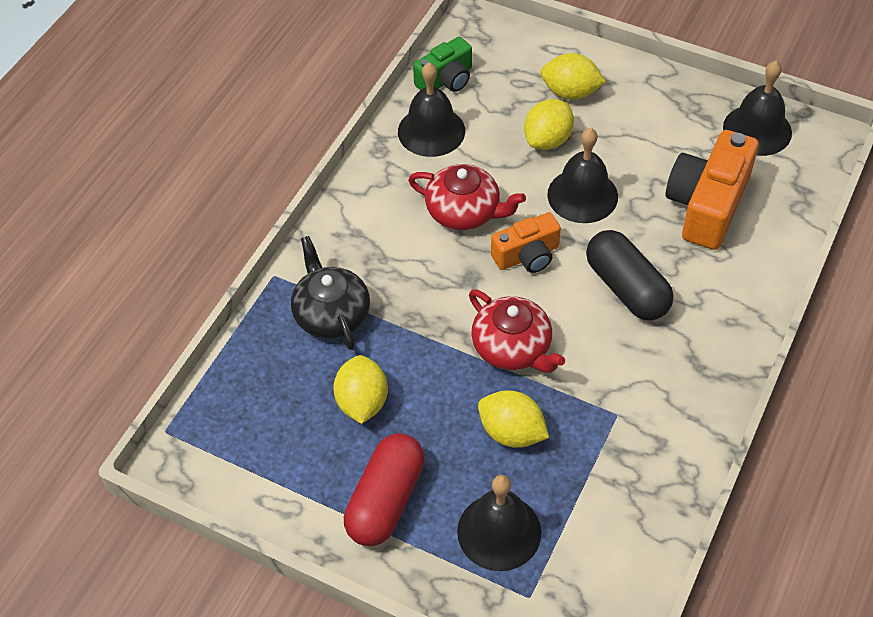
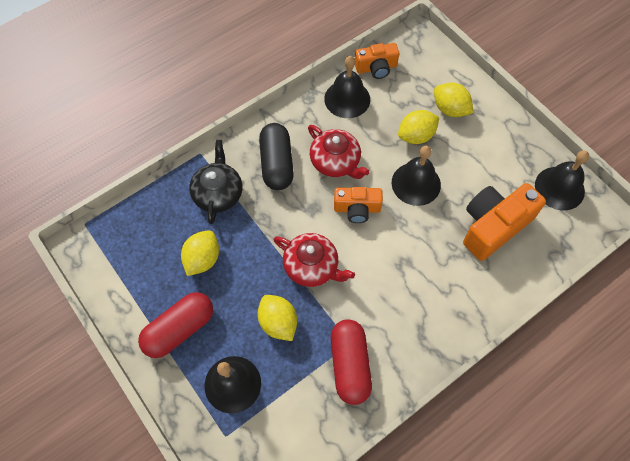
camera: 25 degrees right, 10 degrees up
green camera [413,37,472,92] -> orange camera [355,43,399,79]
red teapot [469,289,565,373] -> red teapot turned 45 degrees counterclockwise [273,233,355,287]
black capsule [586,230,673,320] -> black capsule moved to [259,123,294,190]
none -> red capsule [331,319,372,405]

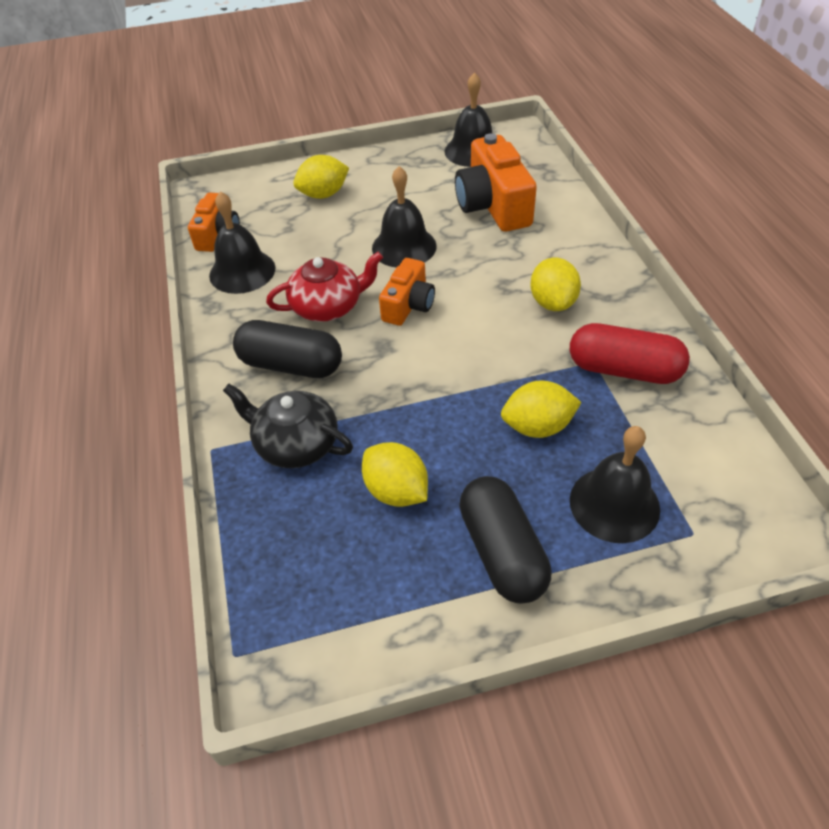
camera: 65 degrees left, 15 degrees down
red capsule [138,292,213,358] -> black capsule [459,476,551,604]
red teapot [273,233,355,287] -> none
yellow lemon [398,110,440,144] -> yellow lemon moved to [530,257,581,311]

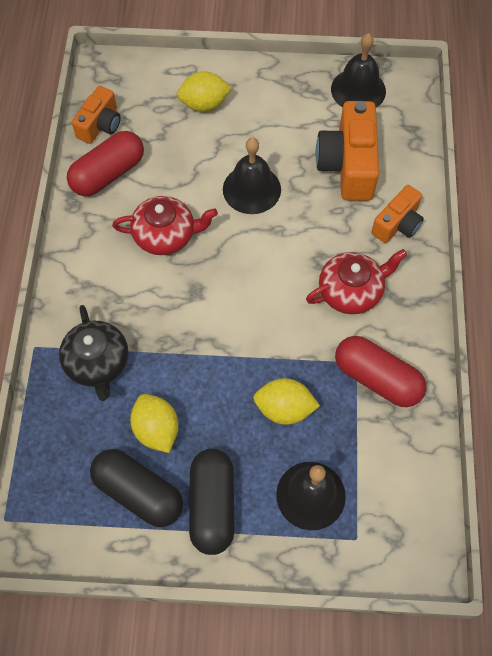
camera: 15 degrees right, 15 degrees up
black bell [209,191,275,294] -> red capsule [67,131,144,196]
black teapot [223,384,353,468] -> black teapot turned 150 degrees counterclockwise [59,305,128,401]
black capsule [233,320,342,378] -> black capsule moved to [90,449,183,527]
orange camera [379,258,435,326] -> orange camera moved to [371,185,424,243]
yellow lemon [530,257,581,311] -> red teapot [306,249,407,314]

